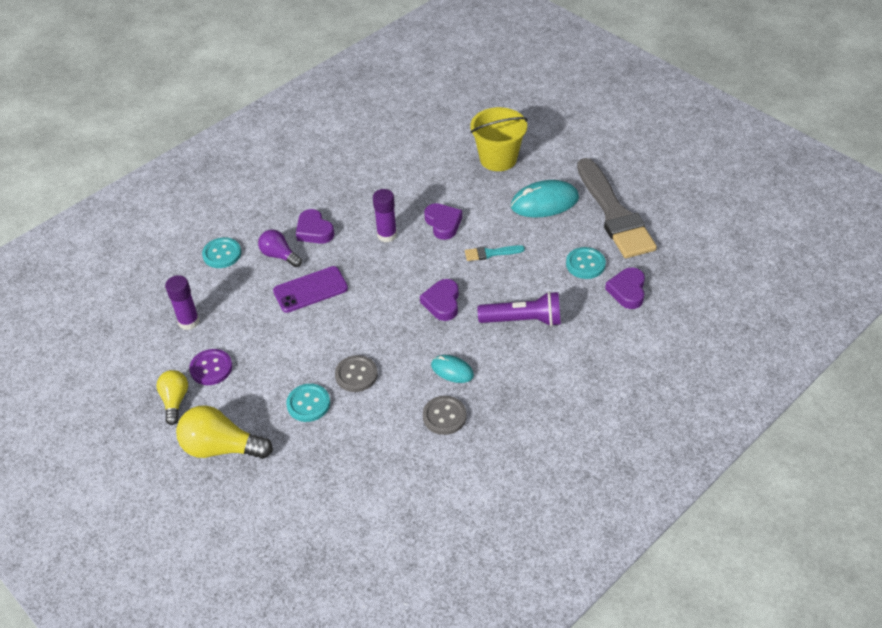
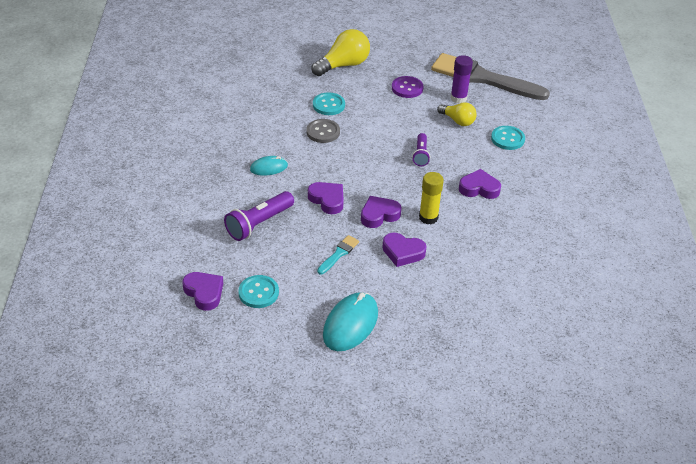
camera: 130 degrees right, 5 degrees down
yellow light bulb [156,370,188,425] -> yellow light bulb moved to [437,102,477,126]
purple light bulb [258,230,302,267] -> none
purple phone [273,266,348,313] -> purple flashlight [412,133,430,166]
purple glue stick [373,189,397,243] -> yellow glue stick [419,172,444,224]
grey button [423,396,467,435] -> none
yellow bucket [470,107,528,171] -> none
grey brush [577,158,657,258] -> grey brush moved to [431,53,550,100]
none -> purple heart [361,196,402,228]

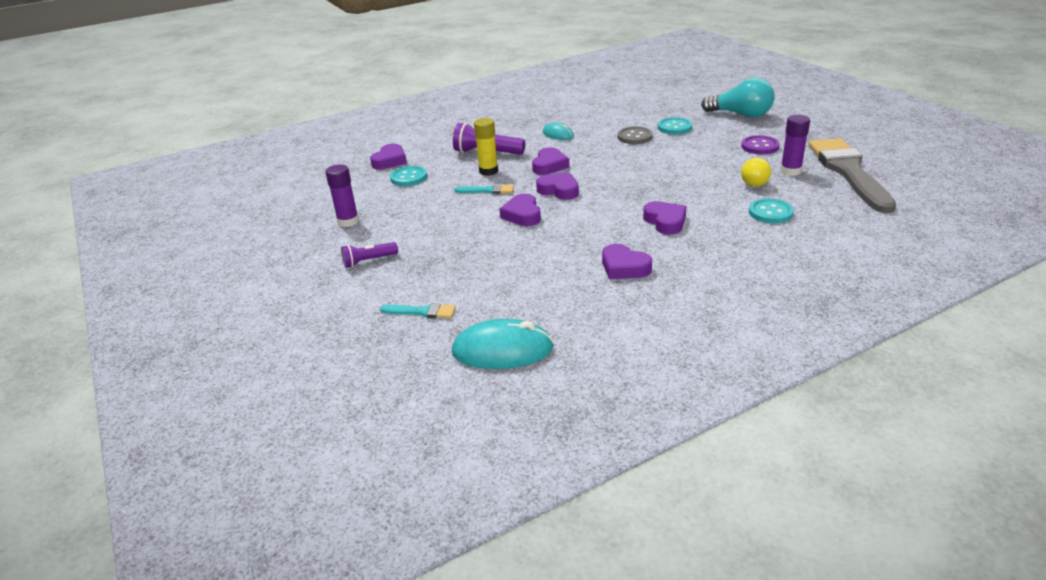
camera: 65 degrees right, 10 degrees down
yellow light bulb [311,29,370,76] -> turquoise light bulb [701,77,775,118]
turquoise mouse [323,292,378,351] -> turquoise mouse moved to [452,319,554,369]
purple flashlight [412,133,430,166] -> purple flashlight moved to [341,242,398,268]
yellow glue stick [419,172,444,224] -> yellow glue stick moved to [474,118,498,176]
none -> purple glue stick [325,164,359,227]
none -> turquoise brush [380,303,456,318]
none -> purple heart [602,244,652,279]

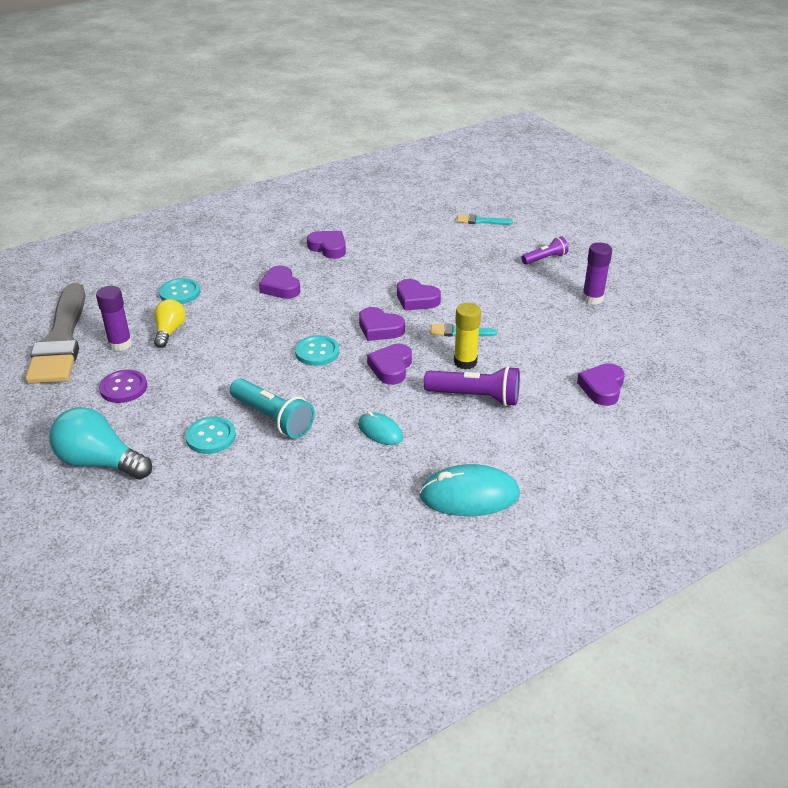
camera: 175 degrees right, 5 degrees up
turquoise button [390,166,427,186] -> turquoise button moved to [295,335,339,366]
turquoise mouse [452,319,554,369] -> turquoise mouse moved to [419,464,520,516]
purple heart [500,194,541,226] -> purple heart turned 135 degrees clockwise [397,279,441,311]
grey button [618,126,653,144] -> turquoise flashlight [230,378,315,438]

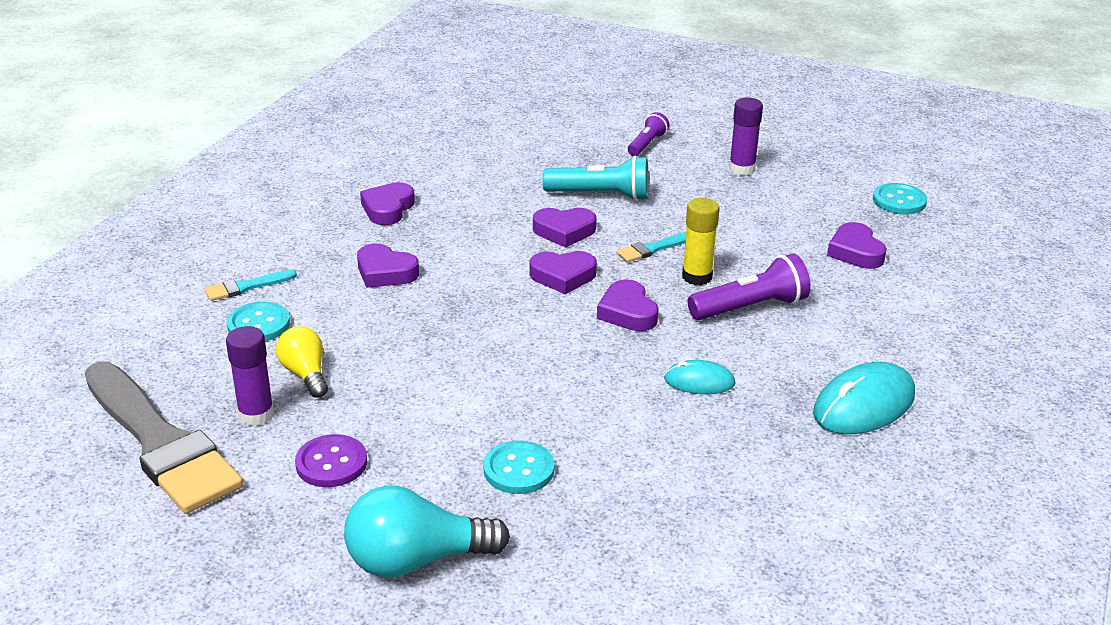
camera: 35 degrees left, 5 degrees down
turquoise flashlight [230,378,315,438] -> turquoise flashlight moved to [543,156,649,201]
turquoise button [295,335,339,366] -> turquoise button moved to [873,183,927,214]
purple heart [307,231,346,259] -> purple heart turned 75 degrees counterclockwise [360,182,415,225]
turquoise brush [457,214,513,225] -> turquoise brush moved to [205,270,297,301]

